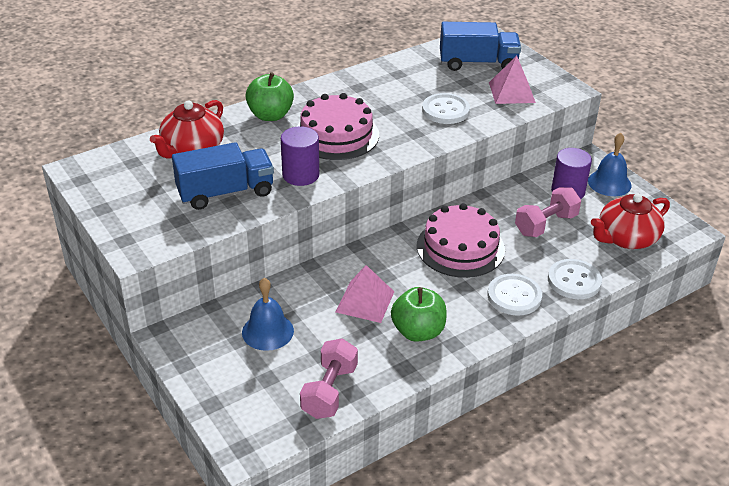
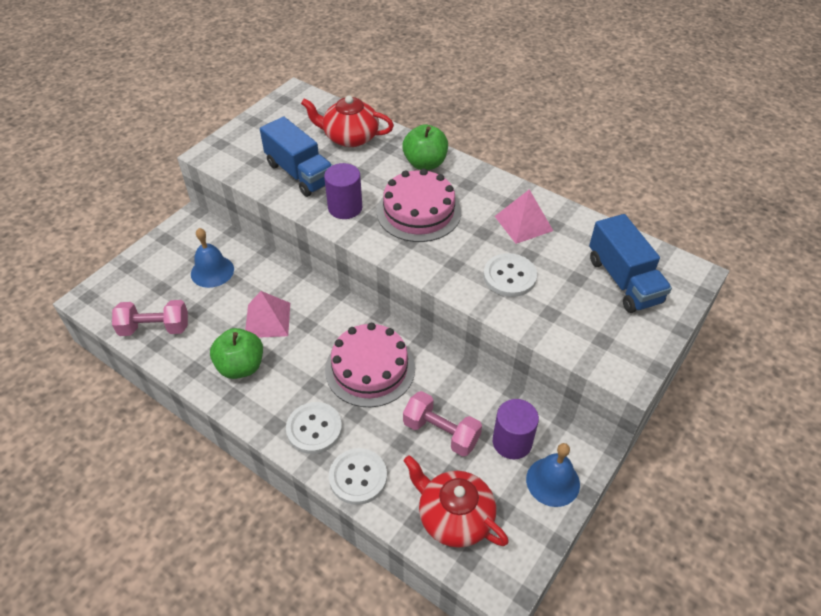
camera: 70 degrees right, 10 degrees up
pink pyramid [489,56,536,104] -> pink pyramid moved to [495,189,553,244]

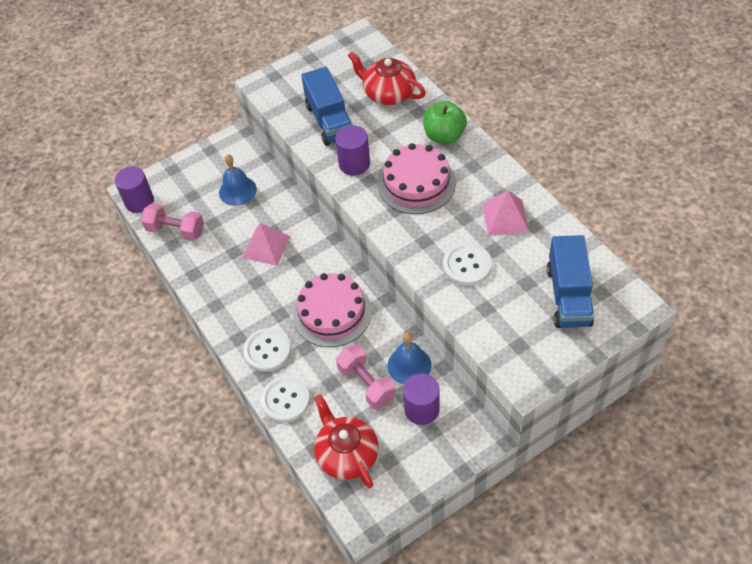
camera: 25 degrees right, 5 degrees up
green apple [210,328,263,379] -> none
blue bell [526,443,580,507] -> blue bell moved to [388,332,431,384]
none -> purple cylinder [115,167,154,213]

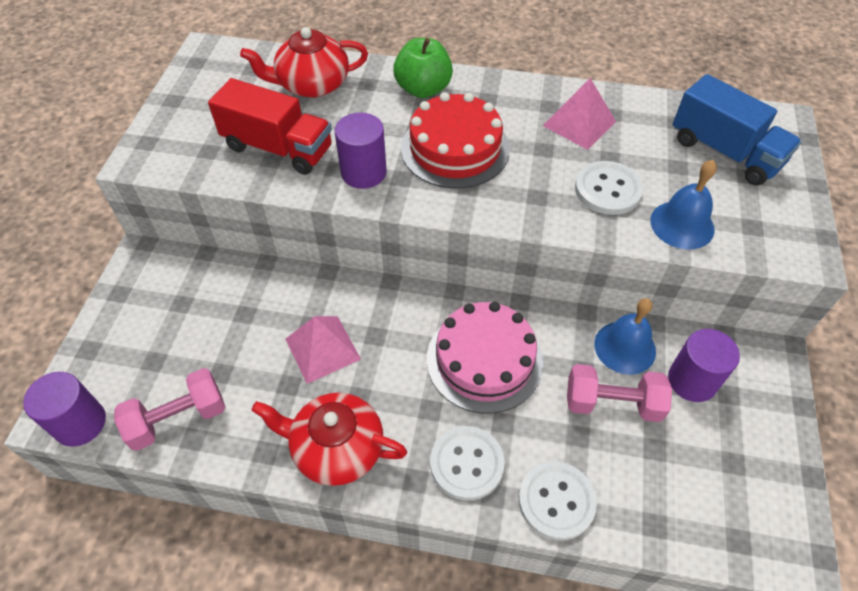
camera: 50 degrees left, 0 degrees up
blue bell [219,154,257,206] -> blue bell moved to [650,160,717,250]
blue truck [301,67,353,146] -> red truck [208,78,332,175]
red teapot [314,394,379,488] -> red teapot moved to [251,393,407,486]
pink cake [378,143,456,214] -> red cake [401,92,510,189]

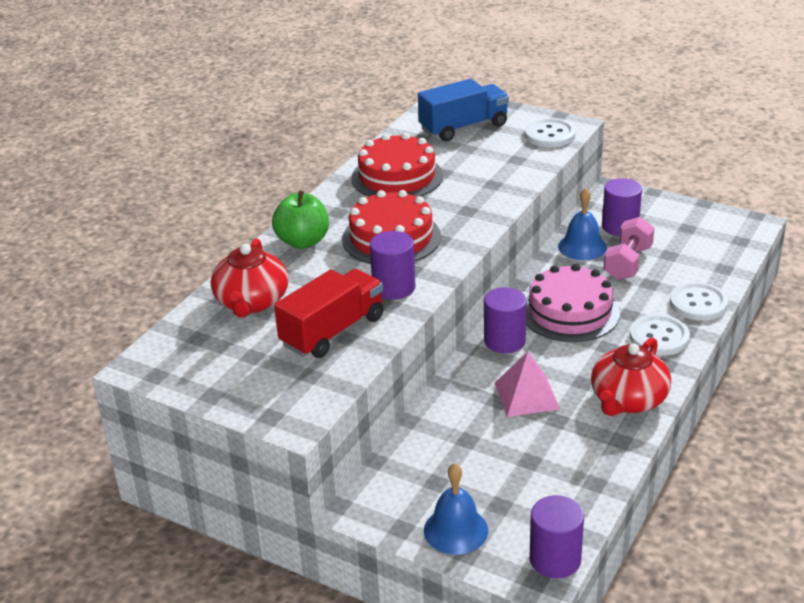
camera: 70 degrees left, 20 degrees down
pink dumbbell [114,368,225,451] -> none
pink pyramid [543,78,616,150] -> red cake [352,133,443,197]
white button [575,161,643,215] -> white button moved to [525,118,576,147]
blue bell [650,160,717,250] -> blue bell moved to [424,463,488,555]
none -> purple cylinder [484,287,527,353]

